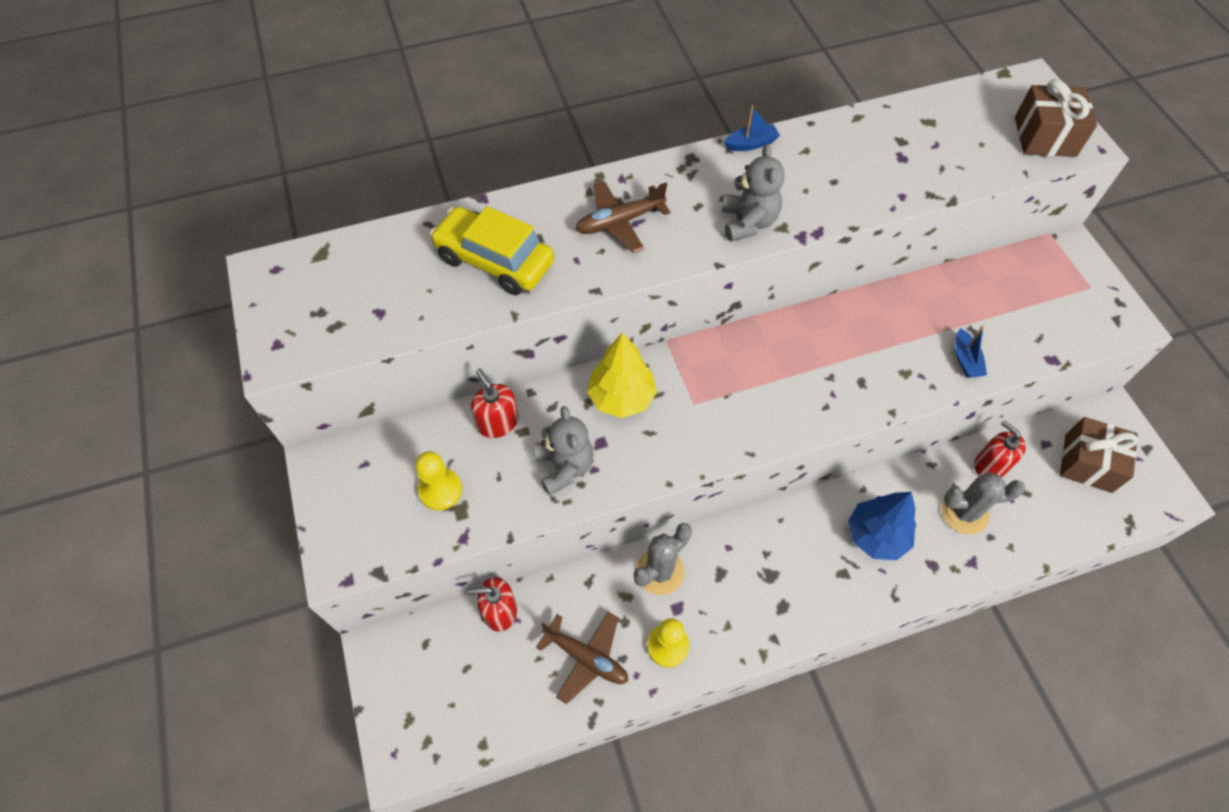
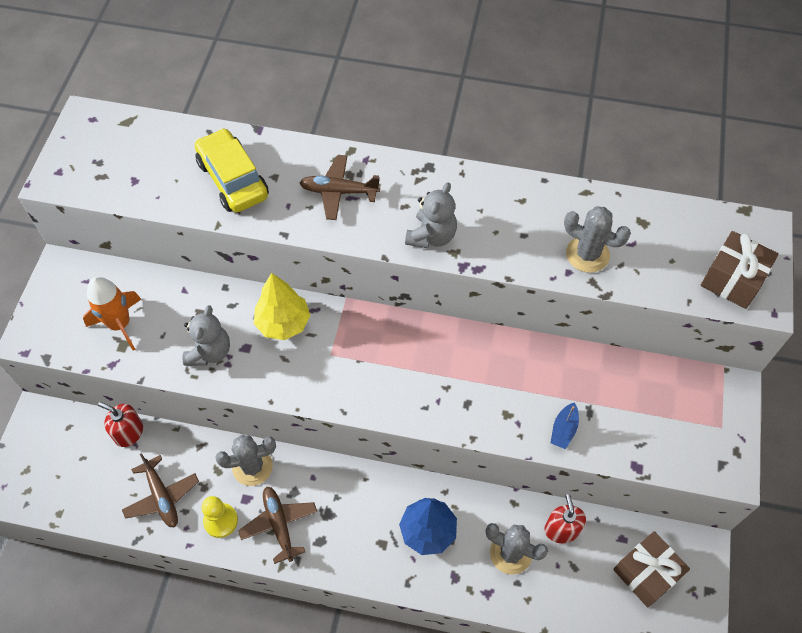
camera: 30 degrees right, 0 degrees up
yellow pawn [415,451,462,511] -> orange rocket [83,277,141,351]
red soap dispenser [471,369,519,438] -> none
blue boat [724,105,780,151] -> none
none -> brown plane [238,487,317,564]
none -> grey cactus [564,206,631,273]

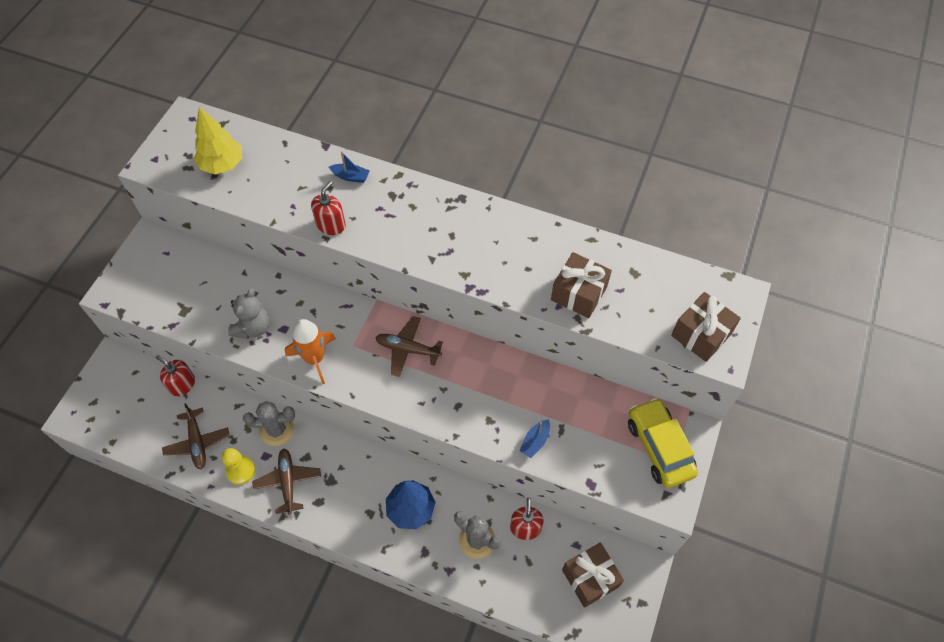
camera: 10 degrees right, 0 degrees up
orange rocket [83,277,141,351] -> orange rocket moved to [285,319,336,384]
yellow car [195,128,269,212] -> yellow car moved to [628,398,698,488]
yellow tree [254,273,310,340] -> yellow tree moved to [194,107,242,174]
brown plane [299,155,380,220] -> brown plane moved to [375,316,443,377]
grey teddy bear [405,182,457,248] -> none
grey cactus [564,206,631,273] -> brown gift [551,252,612,318]
none -> red soap dispenser [311,181,346,235]
none -> blue boat [329,151,370,183]

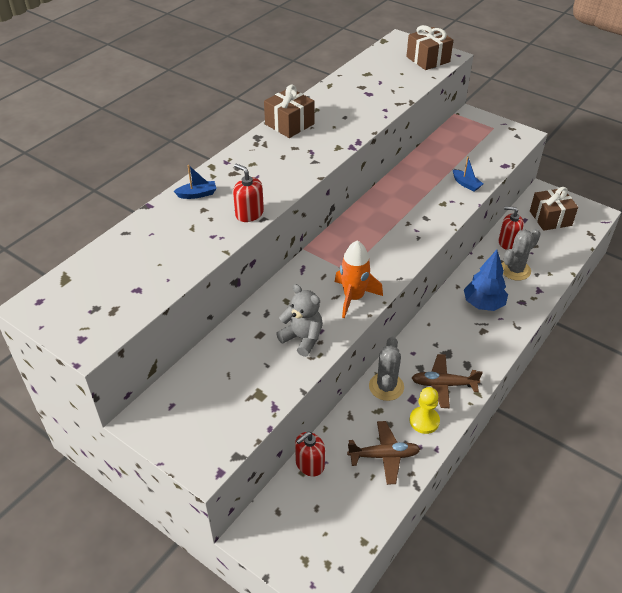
camera: 75 degrees left, 15 degrees down
yellow tree [194,107,242,174] -> none
blue boat [329,151,370,183] -> blue boat turned 45 degrees clockwise [174,165,217,199]
brown plane [375,316,443,377] -> none
brown gift [551,252,612,318] -> brown gift moved to [264,84,315,138]
yellow car [628,398,698,488] -> none

